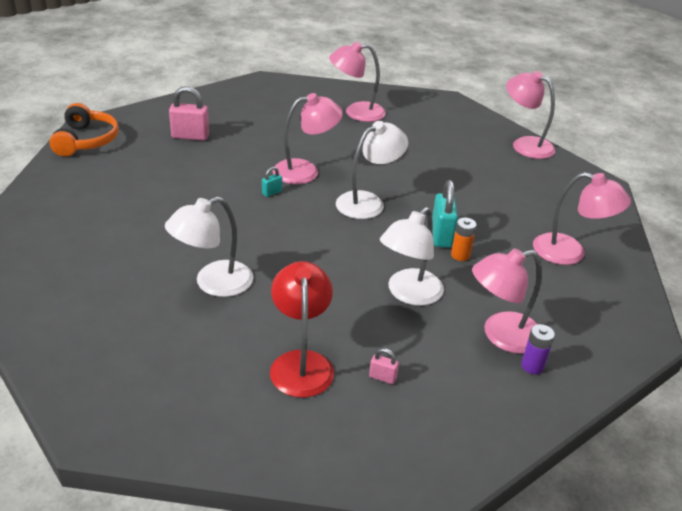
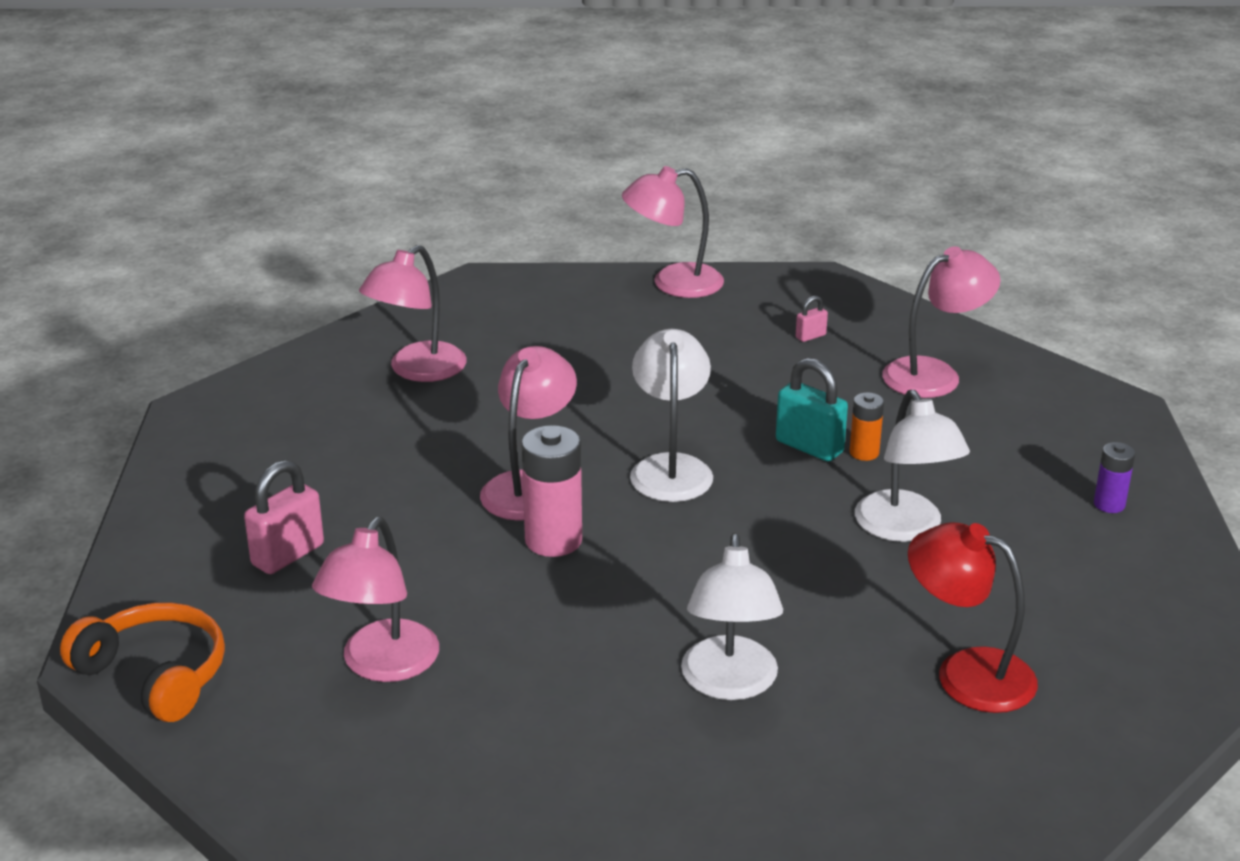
camera: 50 degrees left, 5 degrees down
turquoise padlock [262,167,282,197] -> pink battery [521,425,582,557]
pink padlock [369,348,399,384] -> pink padlock moved to [796,296,828,342]
pink lamp [472,248,542,354] -> pink lamp moved to [312,517,439,682]

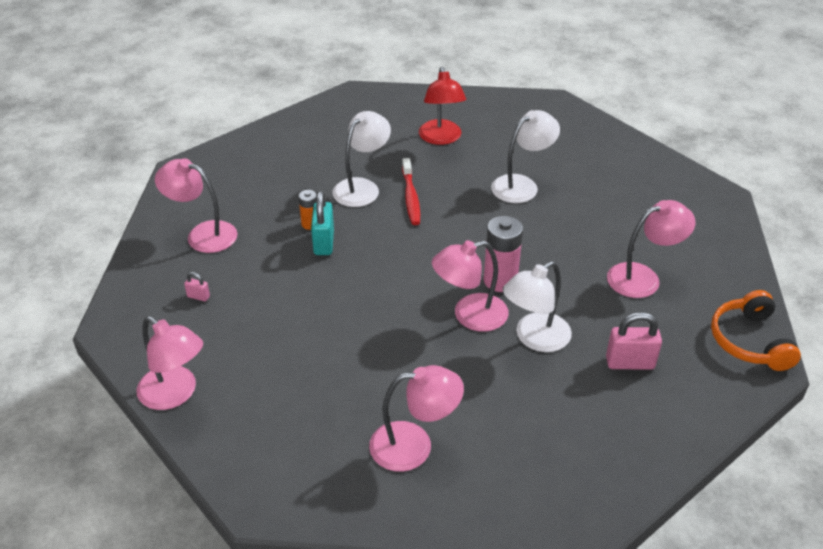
camera: 130 degrees left, 10 degrees up
white lamp [630,329,713,502] -> white lamp moved to [503,261,572,352]
purple battery [1094,442,1135,513] -> none
none -> red toothbrush [402,158,420,225]

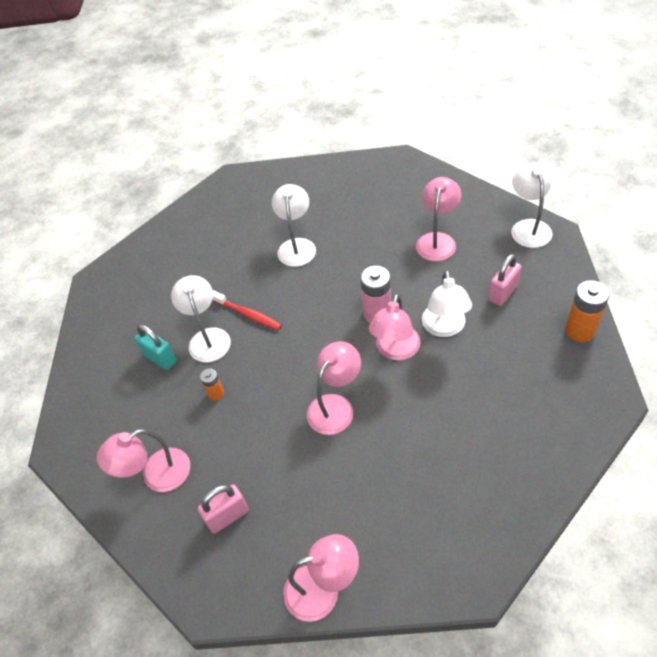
camera: 45 degrees left, 10 degrees up
pink padlock [184,272,210,301] -> pink padlock [198,484,249,534], size x2.00
turquoise padlock [311,191,334,255] -> turquoise padlock moved to [135,324,177,370]
pink lamp [369,365,464,472] -> pink lamp moved to [307,341,361,435]
red lamp [419,67,466,145] -> none
orange headphones [711,290,801,371] -> white lamp [511,163,553,248]
none -> orange battery [565,280,609,342]

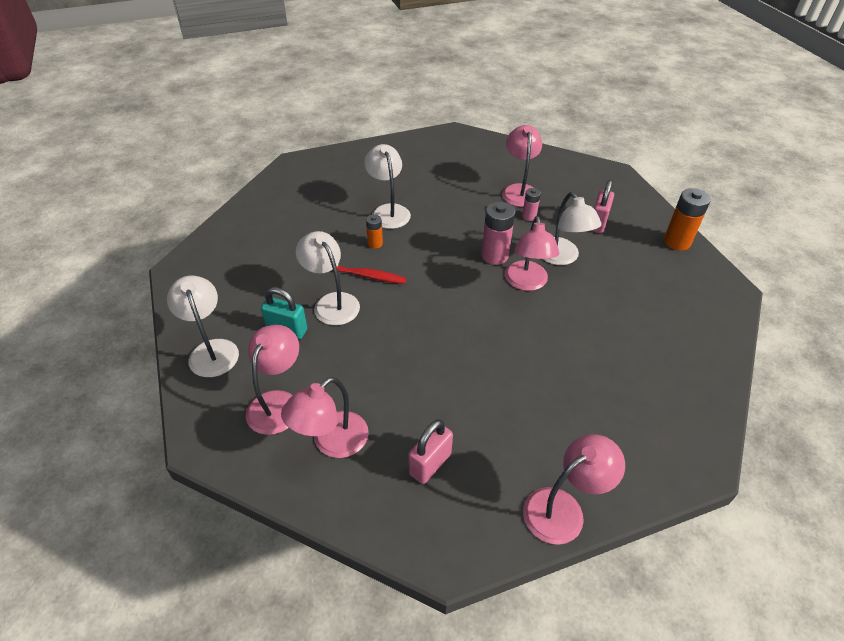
camera: 25 degrees left, 5 degrees down
orange battery [200,368,224,401] -> orange battery moved to [366,214,383,249]
pink lamp [307,341,361,435] -> pink lamp moved to [246,325,299,435]
white lamp [511,163,553,248] -> white lamp moved to [167,276,239,377]
none -> pink battery [522,188,541,221]

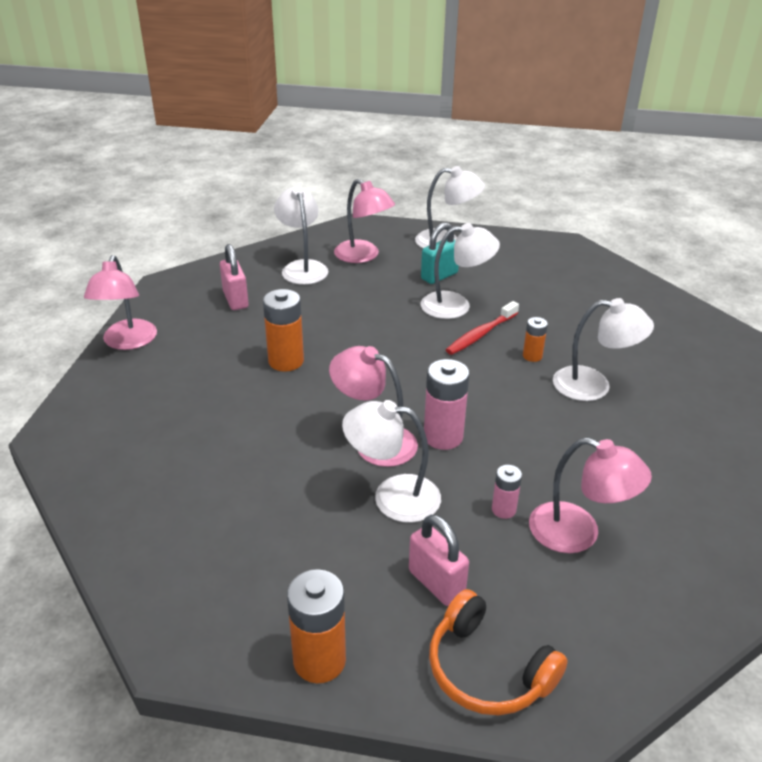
camera: 120 degrees right, 10 degrees down
pink lamp [281,377,369,458] -> white lamp [274,186,328,285]
none -> orange battery [263,289,304,372]
none -> orange headphones [429,589,568,715]

